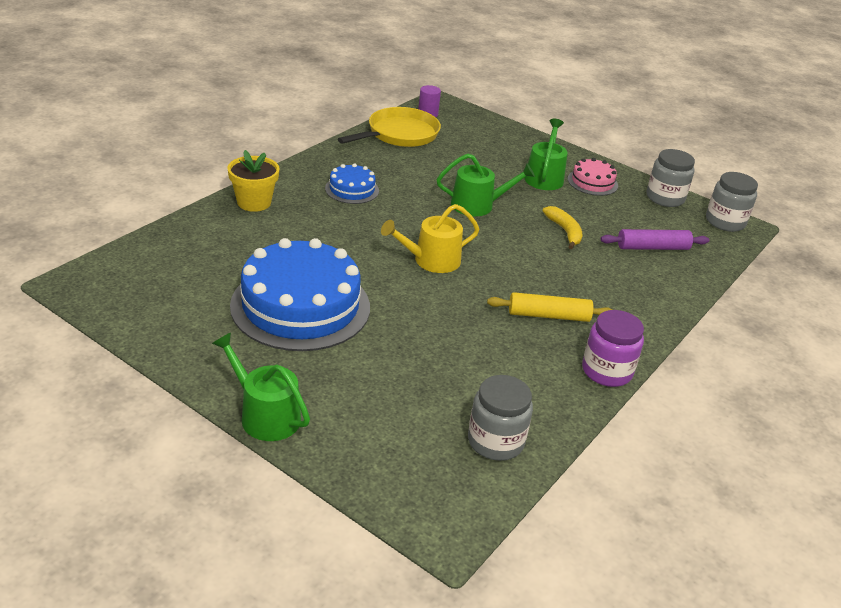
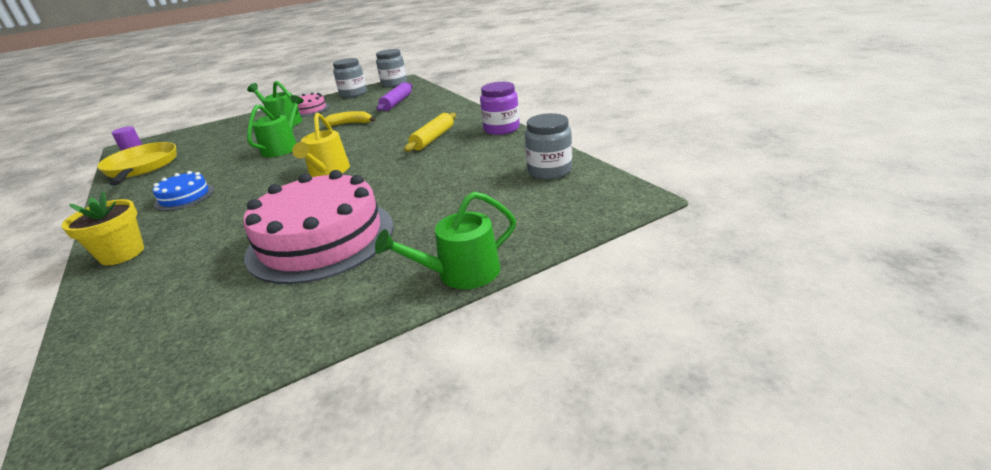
camera: 60 degrees left, 5 degrees down
blue cake [230,238,370,351] -> pink cake [243,170,394,284]

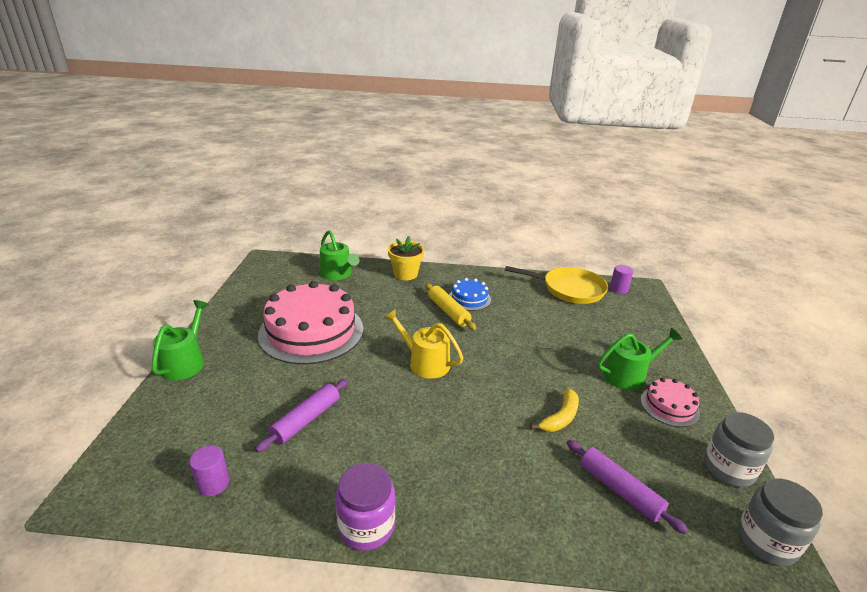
camera: 120 degrees right, 0 degrees up
green watering can [247,95,304,157] -> green watering can moved to [320,230,359,280]
yellow rolling pin [404,112,456,152] -> yellow rolling pin moved to [425,283,476,330]
grey jar [525,113,572,179] -> purple cylinder [189,445,230,496]
none -> purple rolling pin [255,379,348,452]

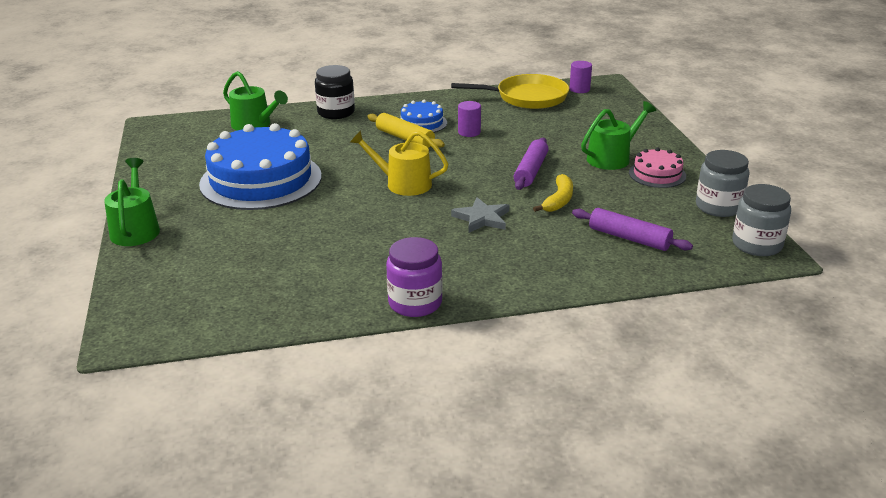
camera: 15 degrees left, 0 degrees up
purple cylinder [189,445,230,496] -> purple cylinder moved to [458,101,481,137]
purple rolling pin [255,379,348,452] -> purple rolling pin moved to [514,138,549,190]
pink cake [258,281,364,364] -> blue cake [199,123,322,210]
yellow flower pot [388,236,424,280] -> black jar [315,65,355,119]
none -> grey star [451,197,509,233]

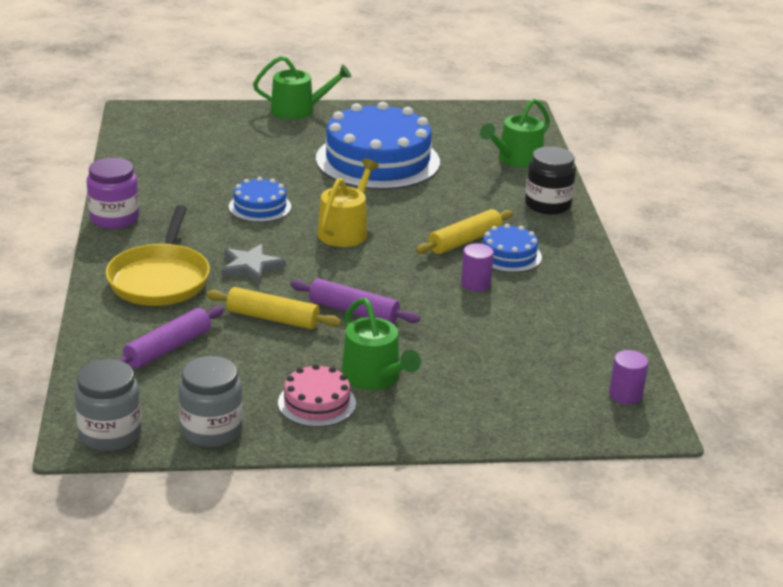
camera: 95 degrees right, 0 degrees up
yellow pan [451,74,569,109] -> yellow pan moved to [106,205,210,306]
yellow banana [533,174,573,212] -> yellow rolling pin [206,287,341,329]
none -> blue cake [229,177,291,222]

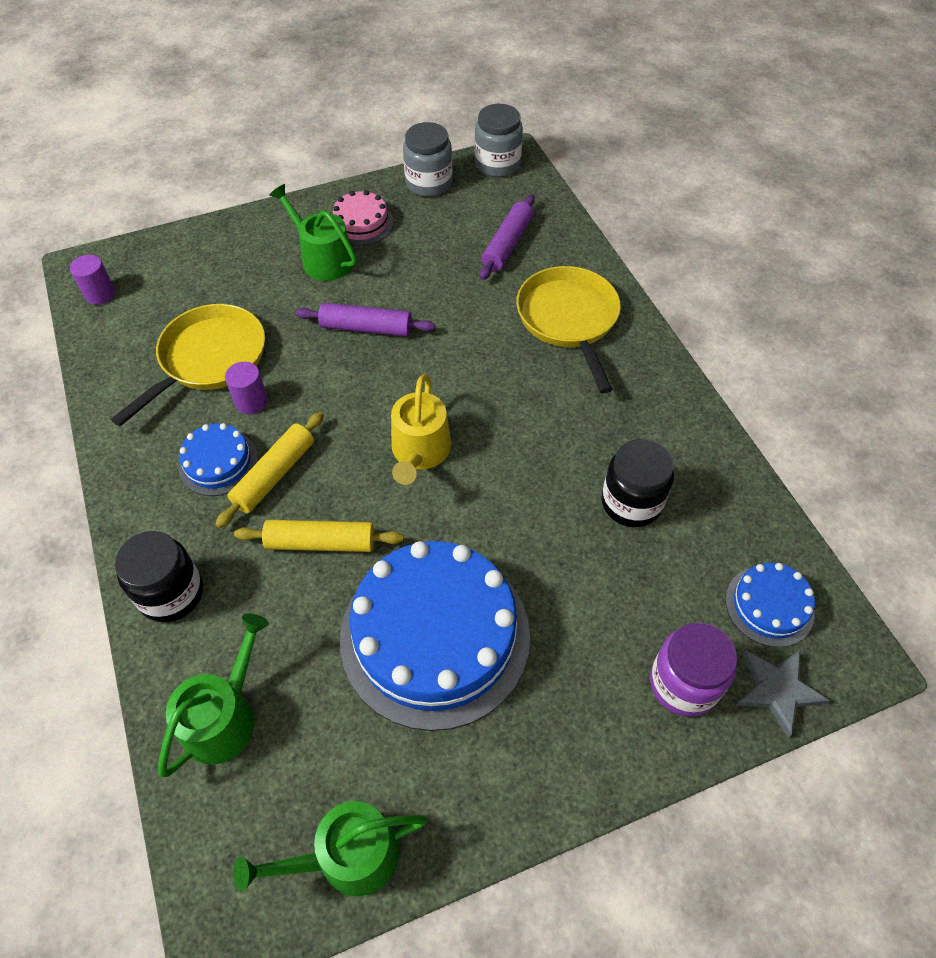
camera: 165 degrees right, 25 degrees up
purple jar [87,158,139,229] -> purple jar moved to [650,622,737,717]
yellow rolling pin [206,287,341,329] -> yellow rolling pin moved to [234,520,403,552]
grey star [222,243,286,284] -> grey star moved to [736,650,830,738]
blue cake [229,177,291,222] -> blue cake moved to [725,563,815,647]
green watering can [253,56,352,119] -> green watering can moved to [233,801,427,896]
none -> yellow pan [111,304,265,426]
none -> black jar [602,439,674,527]

